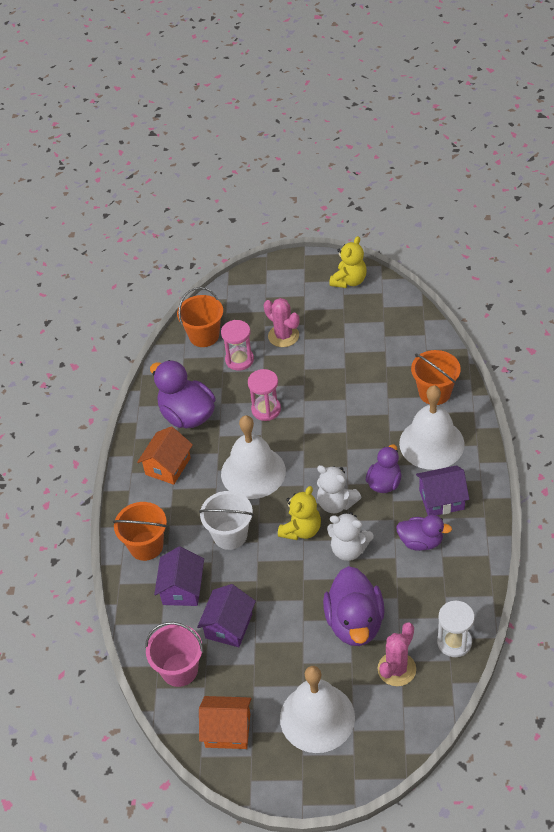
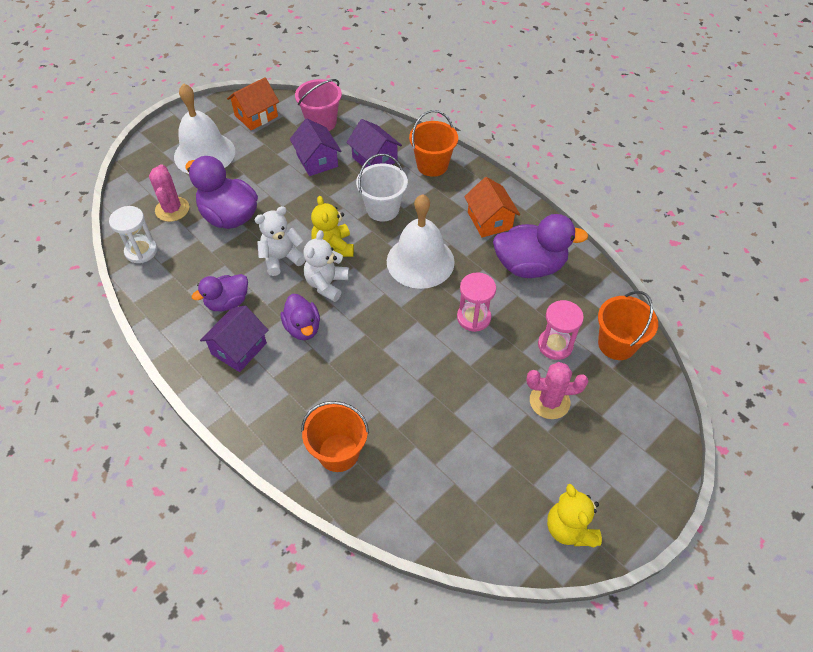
camera: 130 degrees right, 5 degrees up
white teddy bear [317,465,362,513] -> white teddy bear turned 60 degrees counterclockwise [303,230,349,302]
white bell [399,385,465,470] -> none

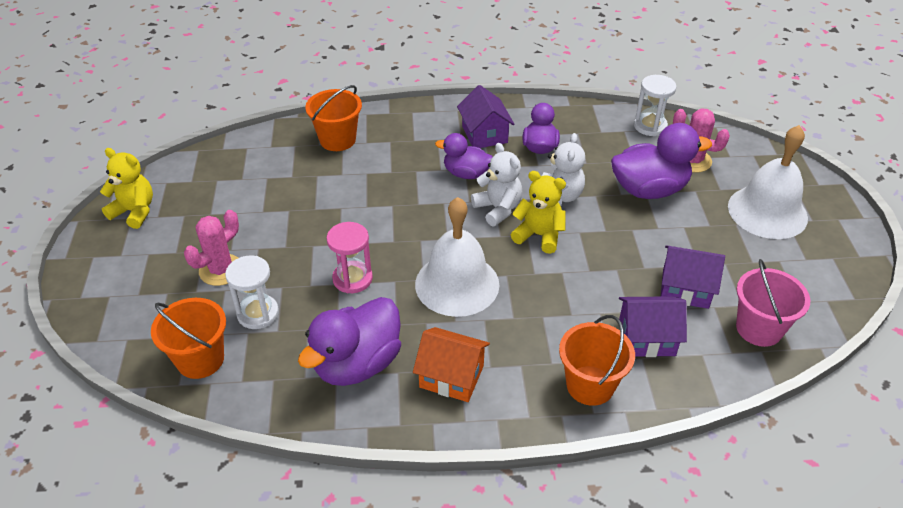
camera: 130 degrees right, 10 degrees down
orange house [227,77,279,131] -> none
white bucket [356,154,408,221] -> none
pink hourglass [538,300,584,360] -> white hourglass [225,255,279,329]

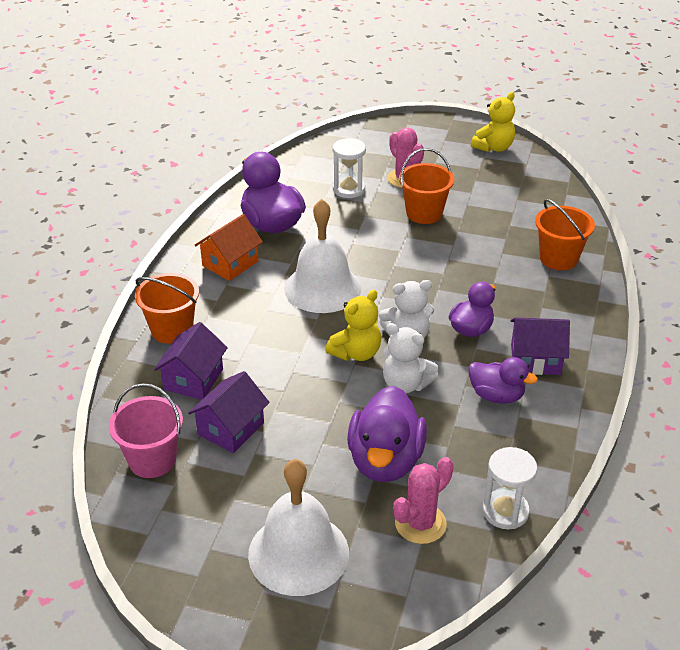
camera: 110 degrees right, 5 degrees down
orange bucket [151,298,226,379] -> orange bucket moved to [399,148,454,224]
pink hourglass [326,222,373,293] -> none

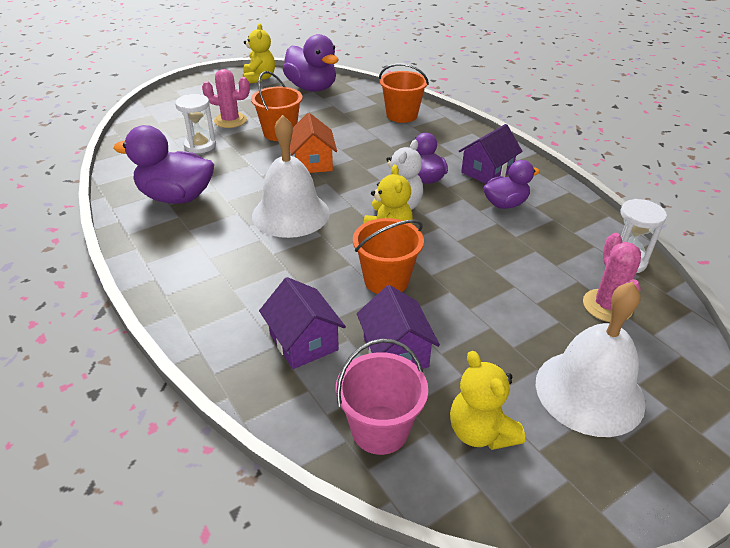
camera: 50 degrees left, 0 degrees up
orange bucket [135,273,199,344] -> orange bucket moved to [353,218,424,294]
orange house [195,214,263,281] -> orange house moved to [290,113,337,173]
purple duck [347,386,427,482] -> purple duck moved to [283,34,338,92]
white teddy bear [383,323,438,394] -> none
none -> yellow teddy bear [450,351,525,450]

